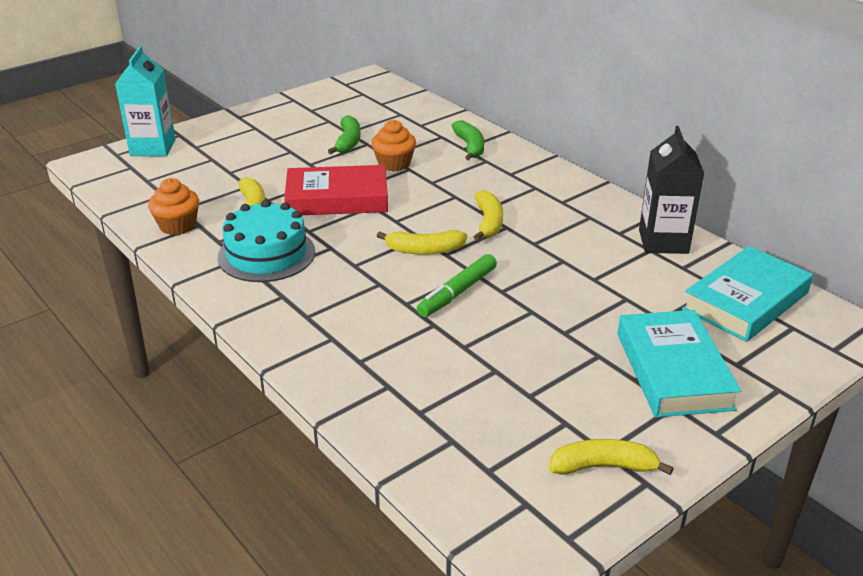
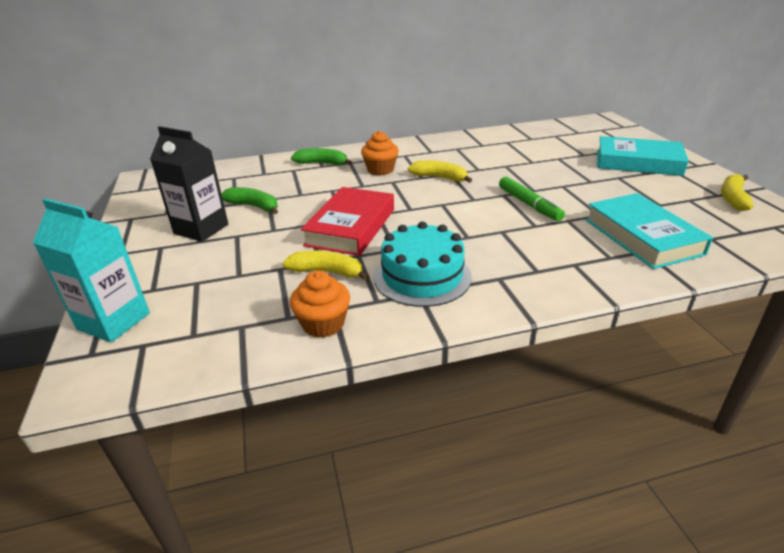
camera: 65 degrees left, 0 degrees up
orange cupcake [371,120,416,172] -> orange cupcake moved to [361,131,399,175]
yellow banana [377,230,467,255] -> none
black carton [639,126,704,254] -> black carton moved to [150,126,228,242]
turquoise book [682,246,813,342] -> turquoise book moved to [585,193,713,269]

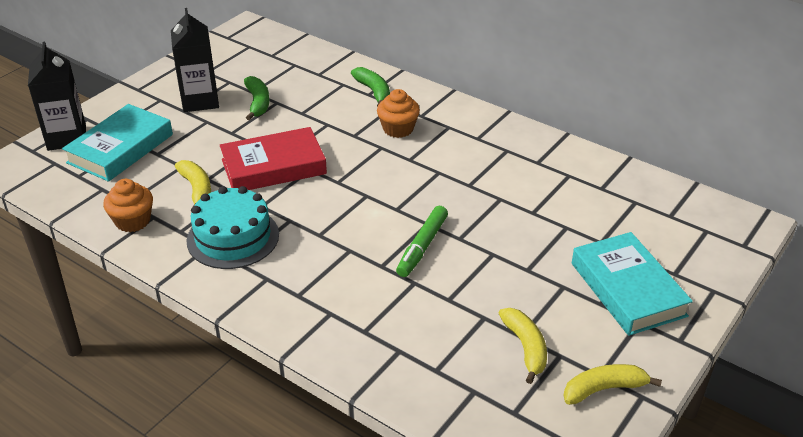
camera: 50 degrees right, 5 degrees up
turquoise carton [33,198,150,343] -> black carton [28,42,86,151]
yellow banana [408,160,472,183] -> yellow banana moved to [498,308,547,384]
turquoise book [585,193,713,269] -> turquoise book moved to [62,104,173,182]

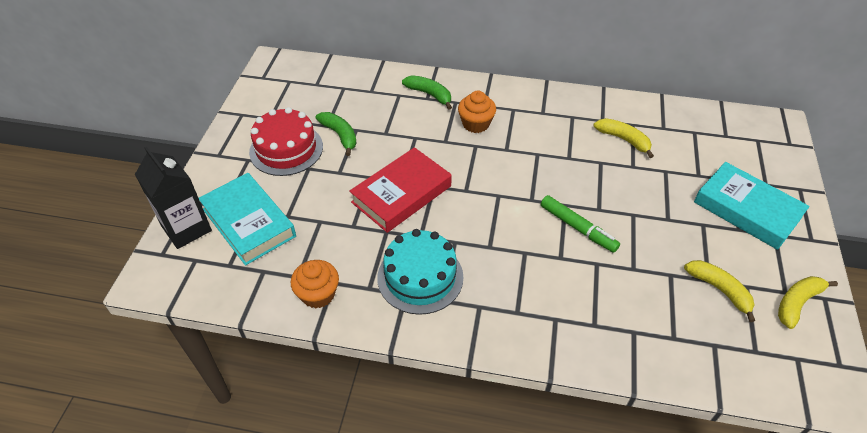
camera: 25 degrees left, 10 degrees up
turquoise book [62,104,173,182] -> turquoise book turned 45 degrees counterclockwise [199,173,296,266]
black carton [171,8,219,112] -> red cake [249,107,323,176]
yellow banana [175,160,211,209] -> yellow banana moved to [594,118,654,158]
green marker [396,206,448,277] -> green marker turned 45 degrees counterclockwise [541,195,620,253]

